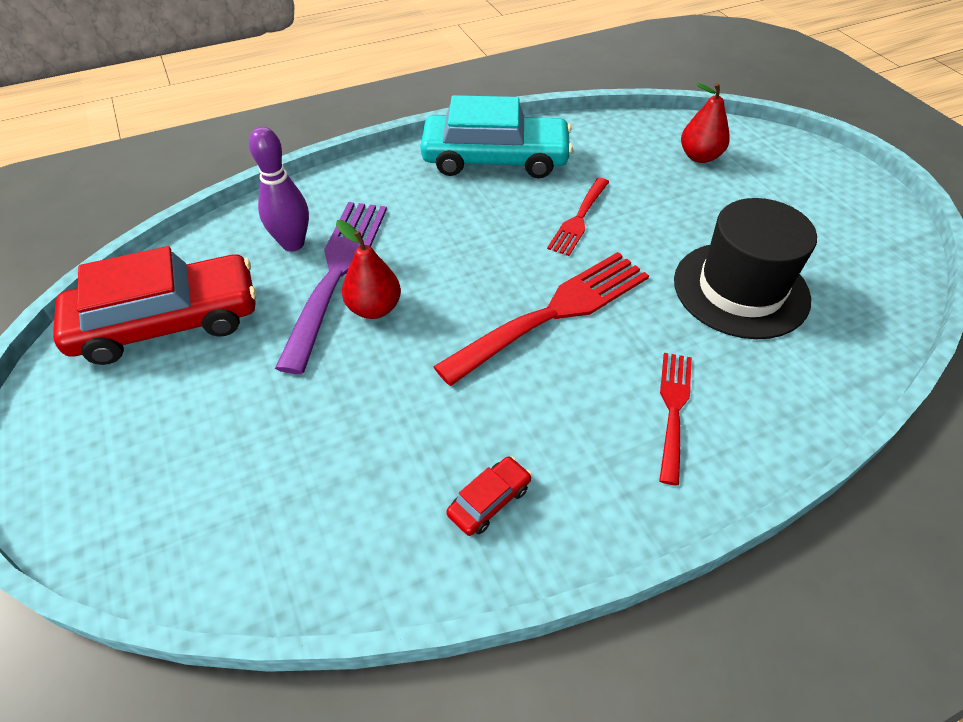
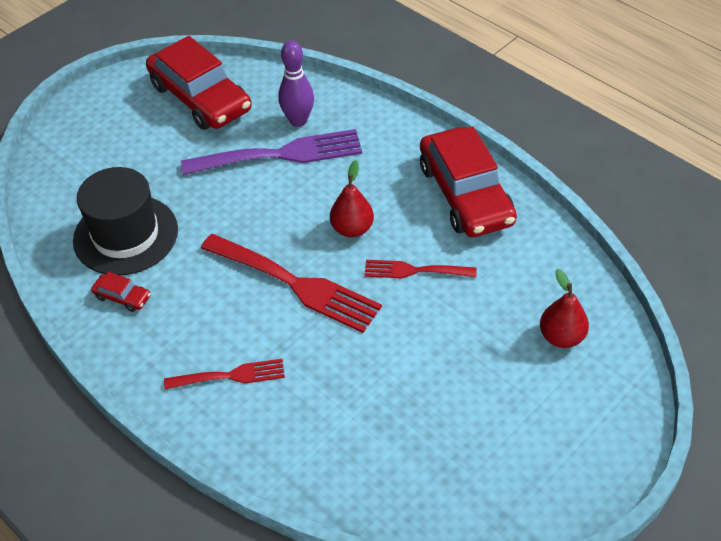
camera: 70 degrees right, 0 degrees up
red pear [336,220,401,319] -> red pear moved to [330,160,374,237]
turquoise car [420,95,573,178] -> red car [420,126,517,237]
black hat [674,198,817,339] -> black hat moved to [73,167,178,275]

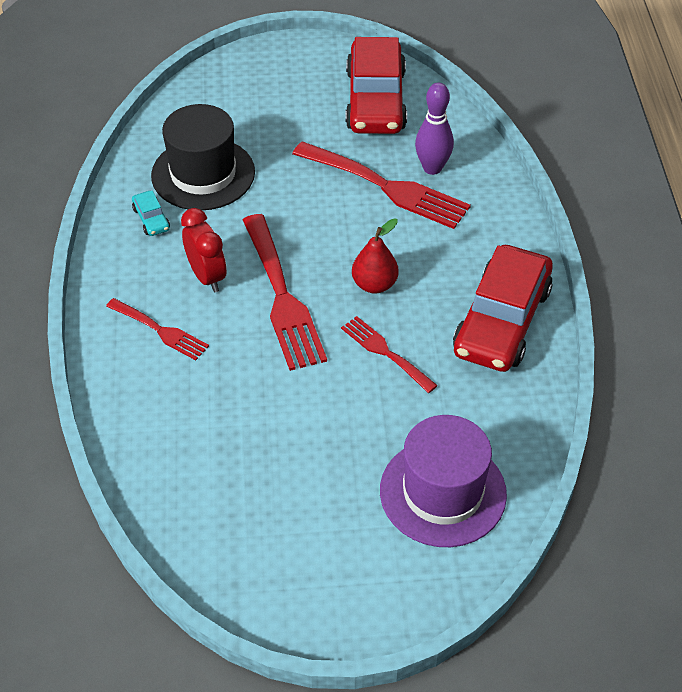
camera: 40 degrees right, 0 degrees up
red car [91,272,151,312] -> turquoise car [132,191,170,236]
purple fork [181,129,362,175] -> red fork [292,141,471,229]
red pear [540,269,589,348] -> purple hat [380,415,507,547]
none -> red clock [181,208,227,292]

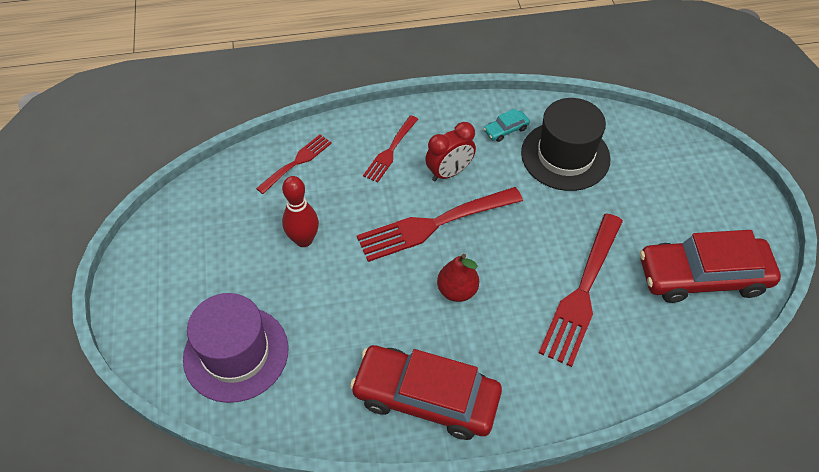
camera: 85 degrees right, 5 degrees up
red fork [341,316,438,393] -> red fork moved to [256,134,332,194]
purple bowling pin [415,83,454,175] -> none
none -> red bowling pin [282,176,319,247]

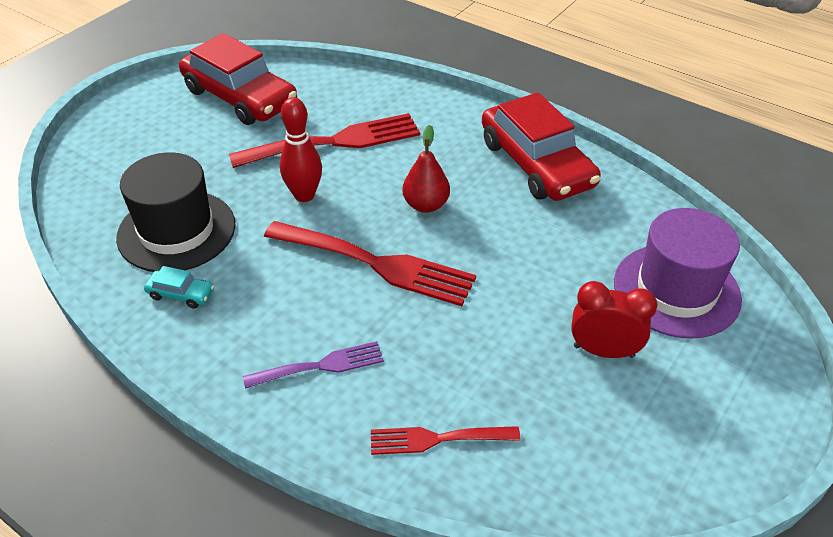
camera: 135 degrees left, 10 degrees down
red bowling pin [282,176,319,247] -> red bowling pin moved to [280,97,322,202]
red fork [363,115,418,183] -> purple fork [243,341,384,389]
red clock [425,122,476,181] -> red clock moved to [571,281,657,358]

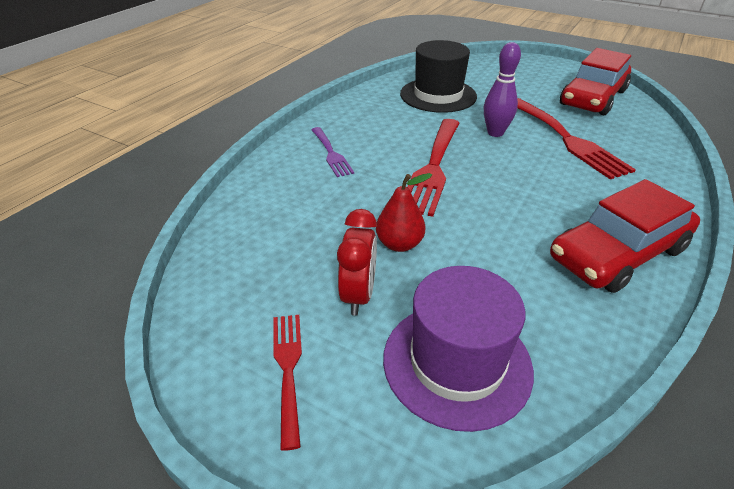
camera: 85 degrees right, 5 degrees down
turquoise car [144,266,214,309] -> none
red bowling pin [280,97,322,202] -> purple bowling pin [484,42,521,137]
red fork [371,426,520,455] -> red fork moved to [273,315,302,451]
red pear [402,125,450,213] -> red pear moved to [376,173,432,252]

